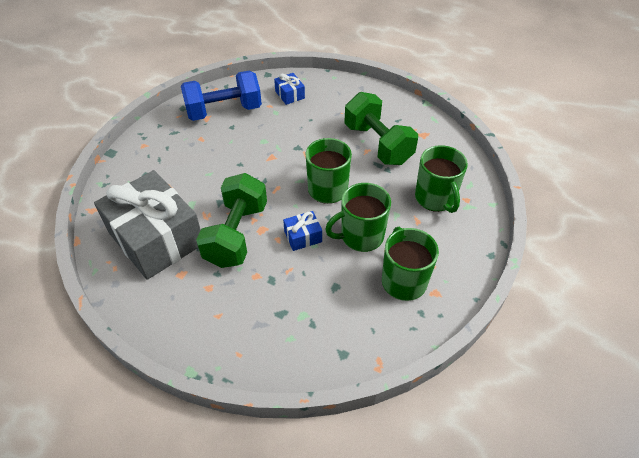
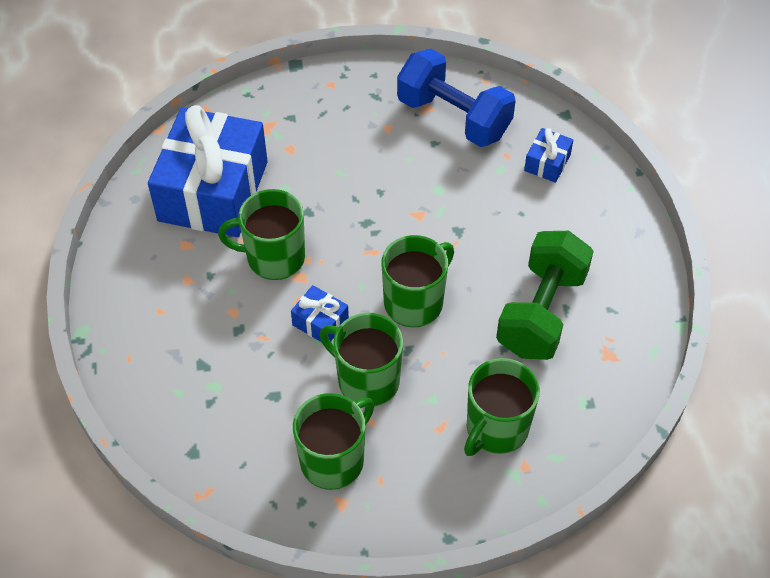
camera: 55 degrees right, 5 degrees up
grey gift [94,170,201,280] -> blue gift [148,105,268,237]
green dumbbell [196,173,267,268] -> green mug [218,189,305,280]

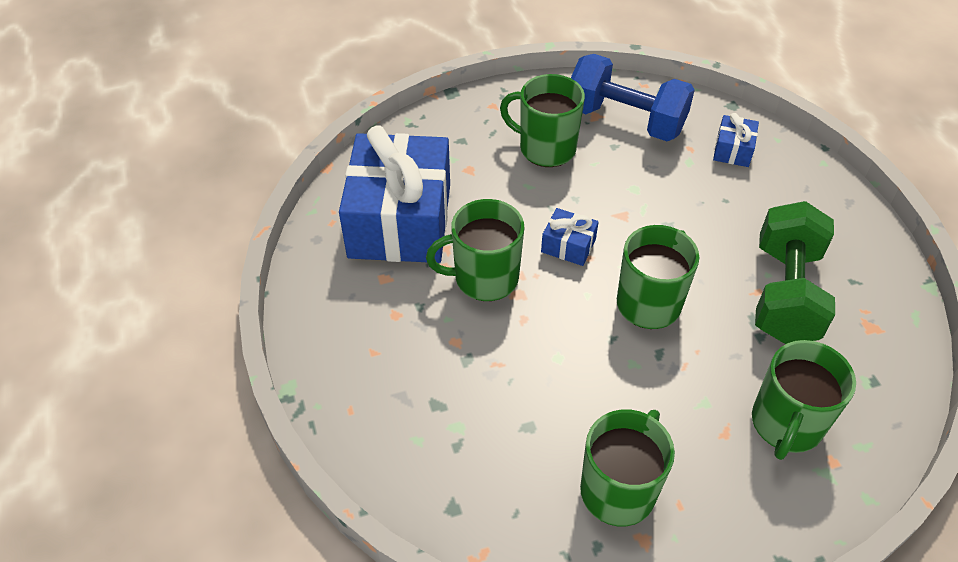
camera: 10 degrees left, 5 degrees down
blue gift [291,285,349,342] -> blue gift moved to [541,208,599,266]
green mug [319,313,403,407] -> green mug moved to [500,74,585,167]

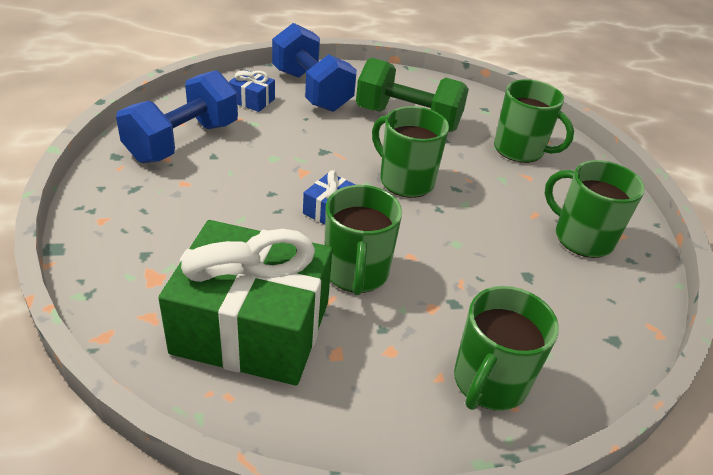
camera: 85 degrees left, 10 degrees down
blue gift [339,125,450,263] -> green gift [159,220,332,385]
green mug [500,74,585,167] -> green mug moved to [454,286,559,411]
none -> blue dumbbell [272,23,357,112]

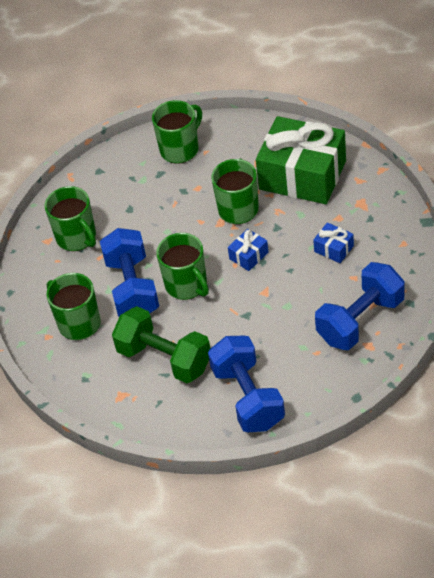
camera: 160 degrees left, 10 degrees up
blue gift [229,70,275,112] -> blue gift moved to [313,222,354,263]
none -> blue dumbbell [100,228,159,317]

